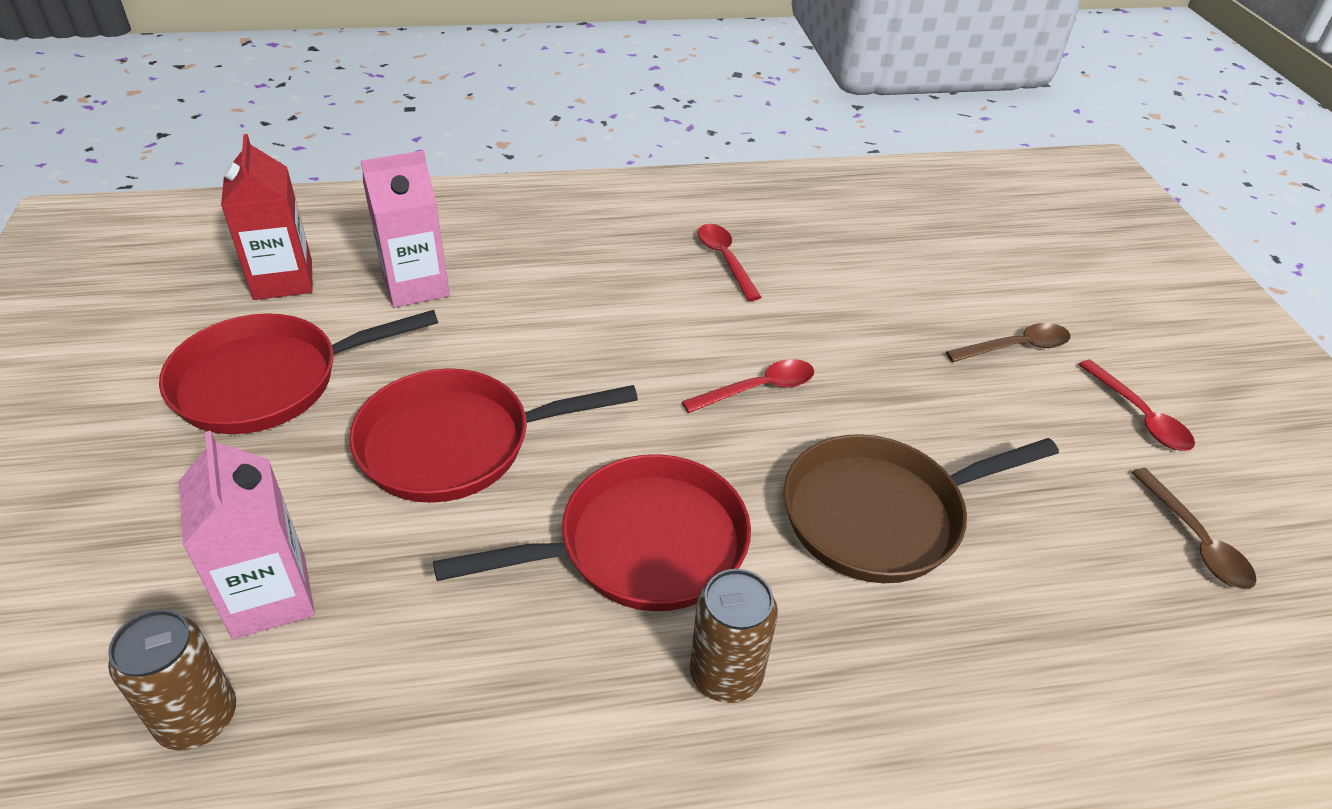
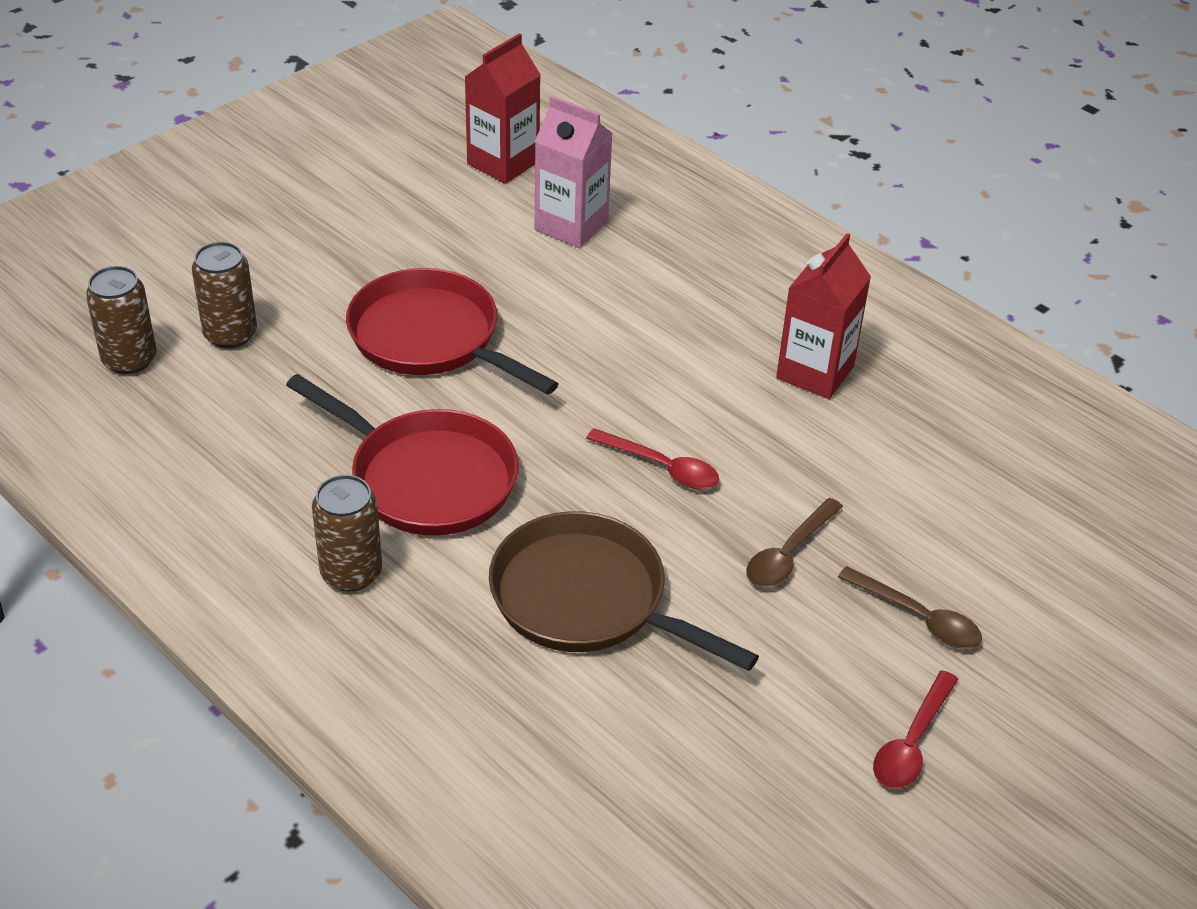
camera: 55 degrees right, 0 degrees up
red pan [159,310,438,434] -> none
pink carton [179,431,315,639] -> brown can [192,242,257,348]
red spoon [698,224,761,301] -> red carton [776,233,871,399]
brown spoon [1131,468,1256,589] -> brown spoon moved to [746,498,843,587]

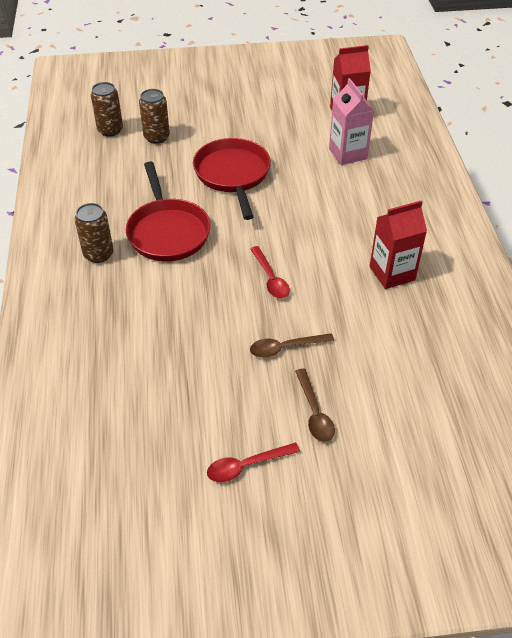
camera: 40 degrees right, 5 degrees up
brown pan [489,511,759,671] -> none

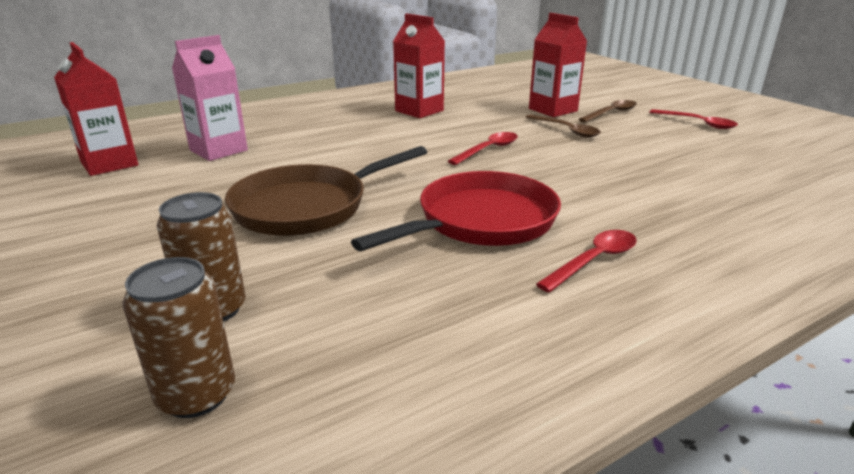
camera: 115 degrees left, 20 degrees down
brown can [74,203,114,263] -> red spoon [536,230,637,292]
red pan [193,138,271,220] -> brown pan [225,146,427,236]
none -> red carton [529,13,587,117]

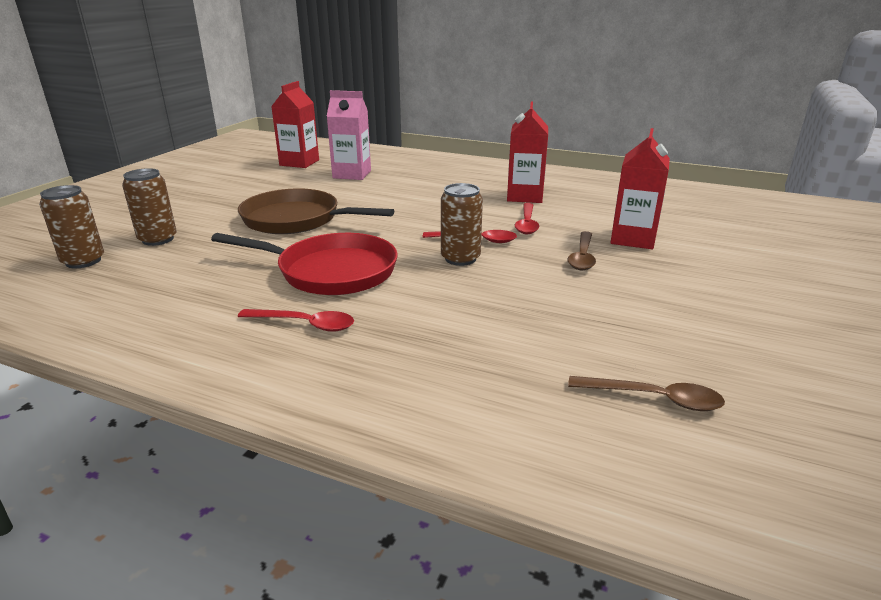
camera: 55 degrees right, 0 degrees up
brown spoon [578,100,637,123] -> brown spoon moved to [568,376,725,411]
red spoon [649,109,738,129] -> red spoon moved to [515,203,539,234]
none -> brown can [441,183,483,266]

